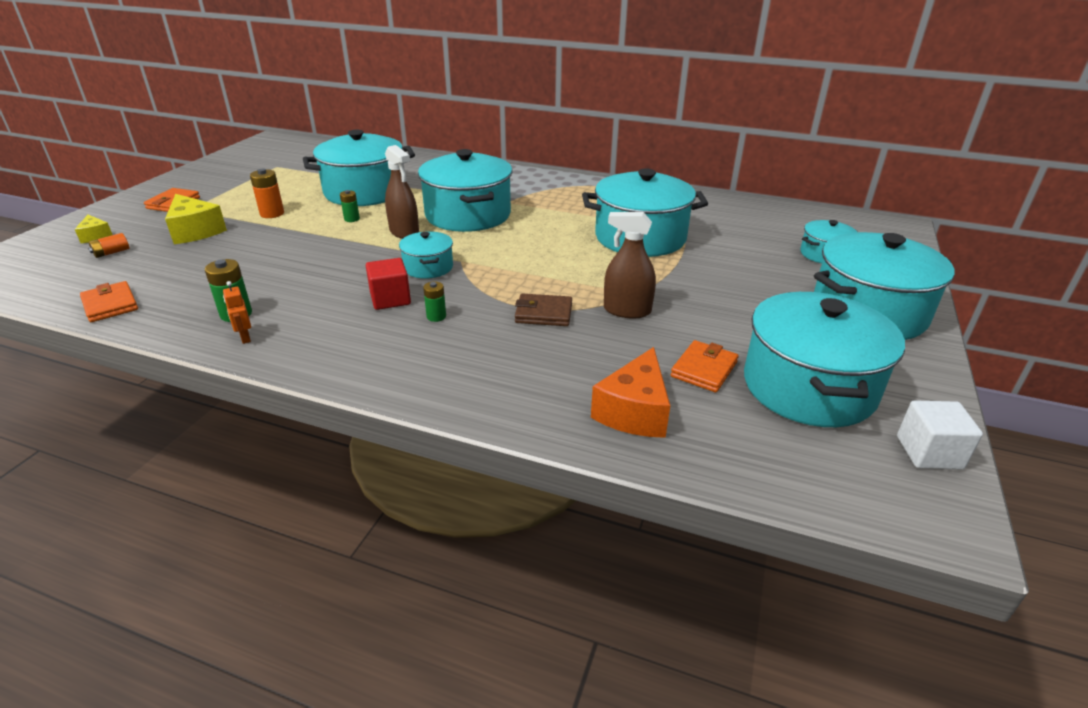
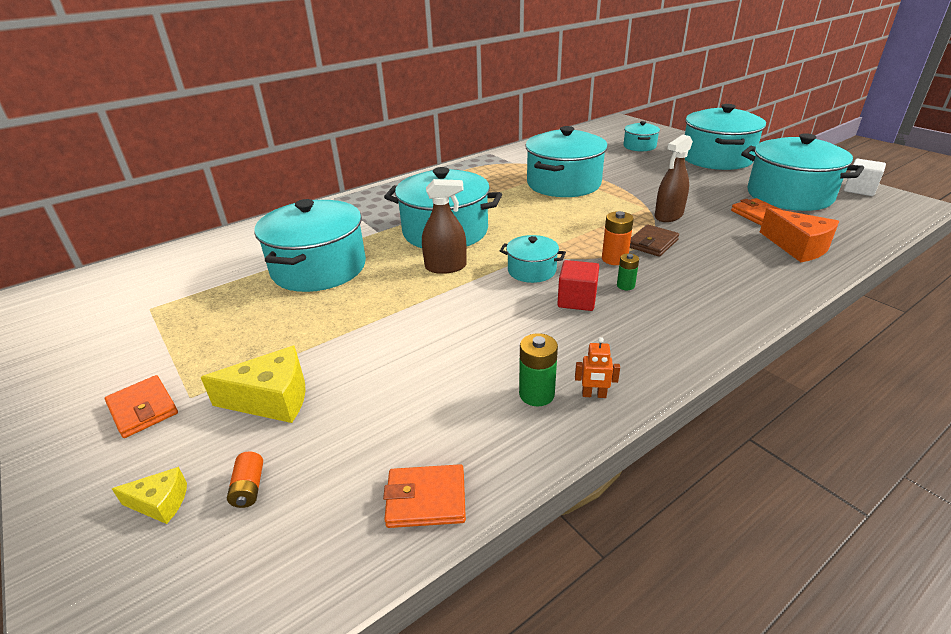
camera: 55 degrees left, 0 degrees up
orange battery [250,169,284,218] -> orange battery moved to [602,211,634,265]
green battery [340,190,360,222] -> none

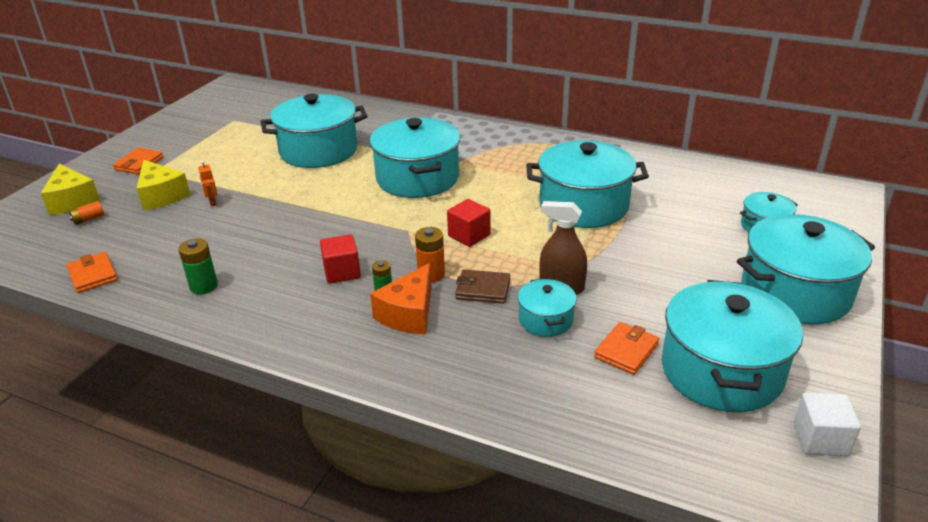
camera: 60 degrees right, 0 degrees up
yellow cheese [112,467,187,524] -> yellow cheese [41,163,100,215], size x1.80
brown spray bottle [422,179,467,274] -> none
turquoise pot [500,235,566,283] -> turquoise pot moved to [518,278,577,337]
orange robot [575,337,620,398] -> orange robot moved to [198,160,217,207]
orange cheese [760,208,839,262] -> orange cheese moved to [370,263,432,334]
none -> red cube [447,199,490,247]

